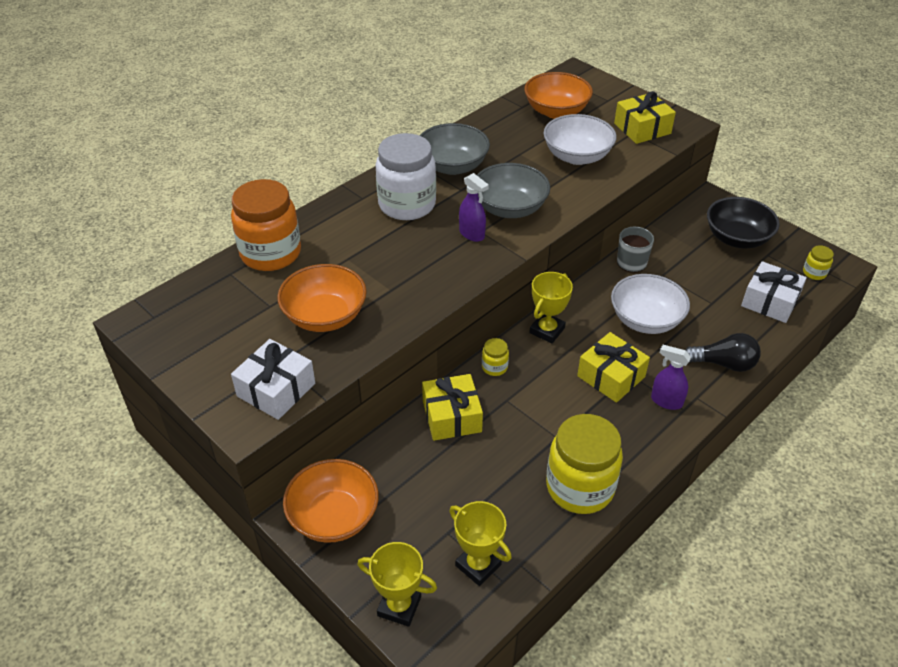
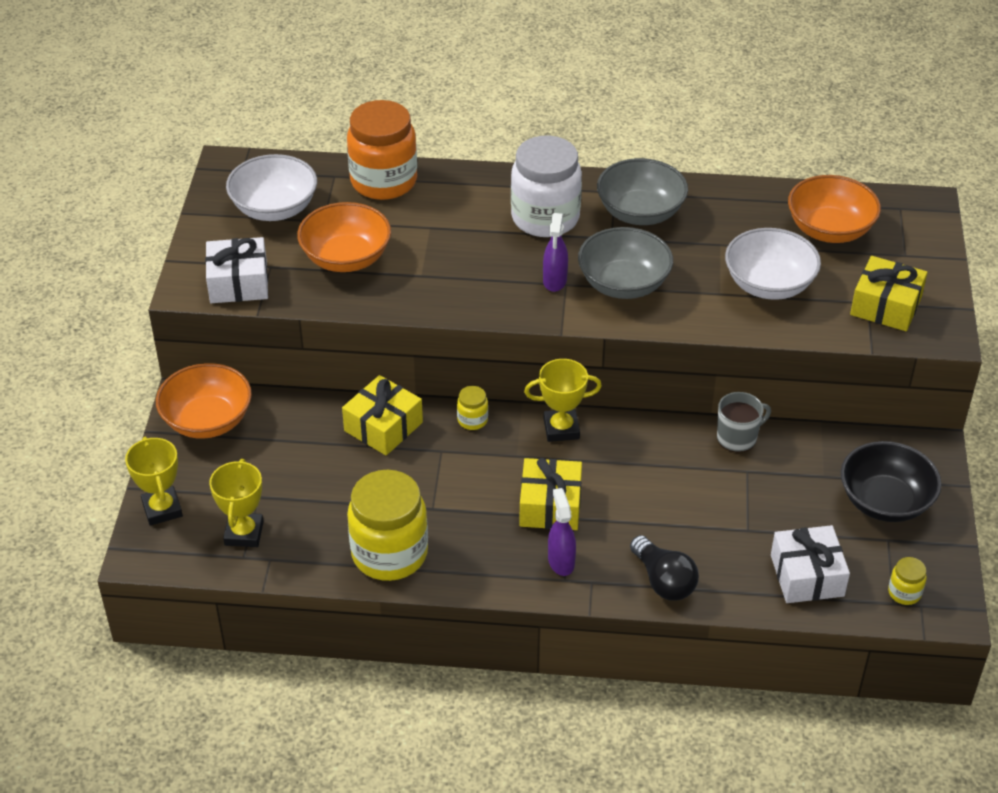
camera: 50 degrees right, 0 degrees up
white bowl [611,274,690,334] -> white bowl moved to [226,154,317,221]

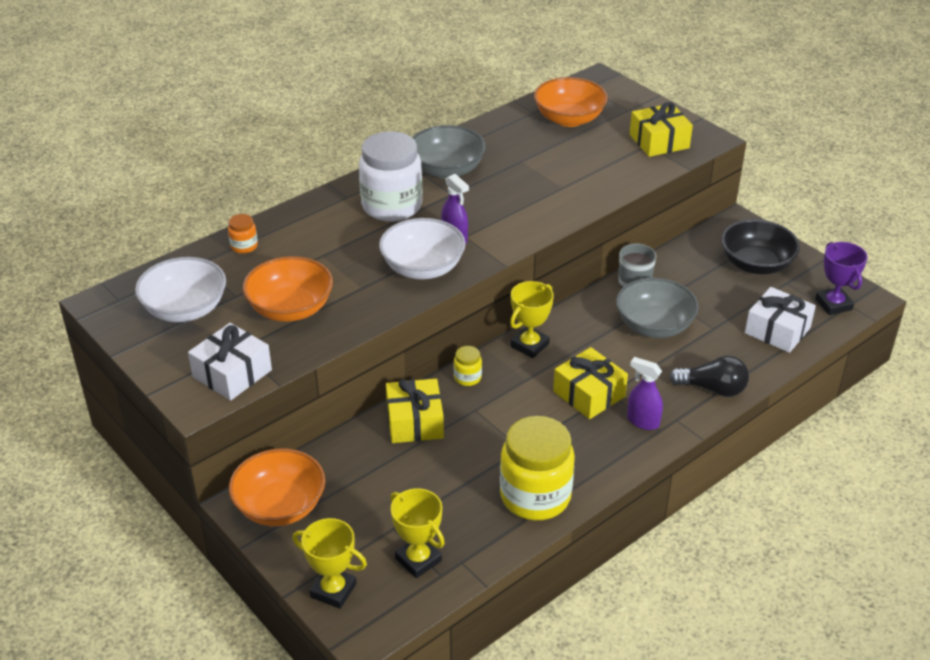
camera: 45 degrees left, 5 degrees down
orange jar [347,100,417,200] -> orange jar [228,214,258,254], size x0.43
grey bowl [578,227,673,299] -> grey bowl moved to [616,278,699,338]
white bowl [725,228,821,300] -> white bowl moved to [379,218,466,279]
yellow jar [888,557,927,605] -> purple trophy [815,242,868,315]

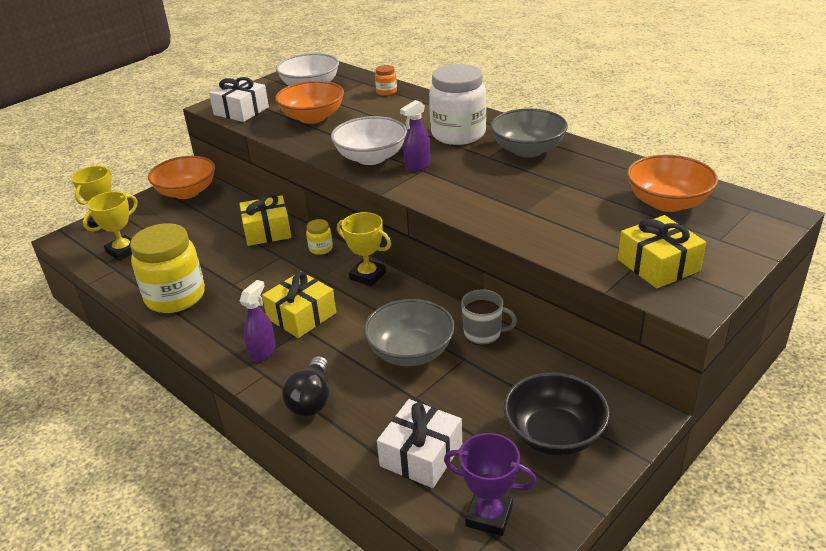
camera: 85 degrees right, 5 degrees down
purple trophy [815,242,868,315] -> purple trophy turned 45 degrees clockwise [444,433,537,536]

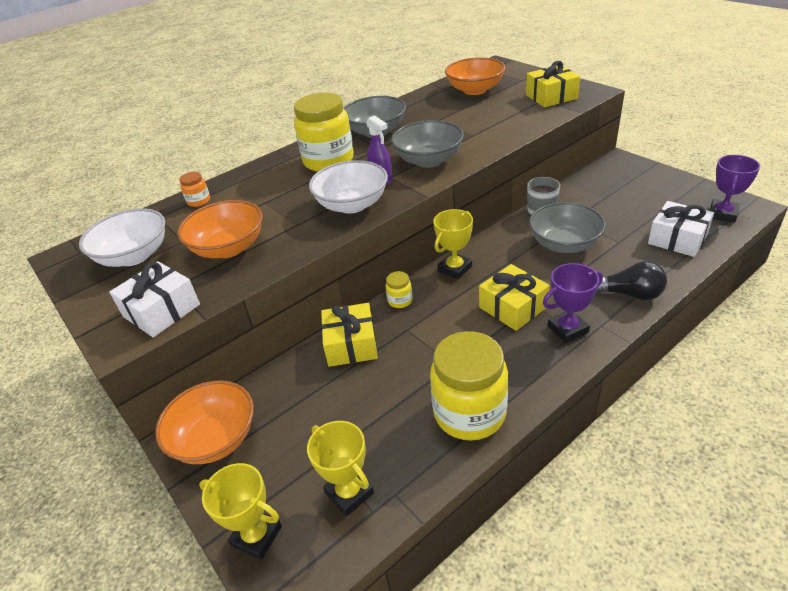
camera: 80 degrees left, 5 degrees up
purple spray bottle [240,280,276,362] -> purple trophy [543,263,603,343]
white jar [429,64,486,145] -> yellow jar [294,93,354,172]
black bowl [503,372,610,456] -> none
none -> grey bowl [391,120,464,168]

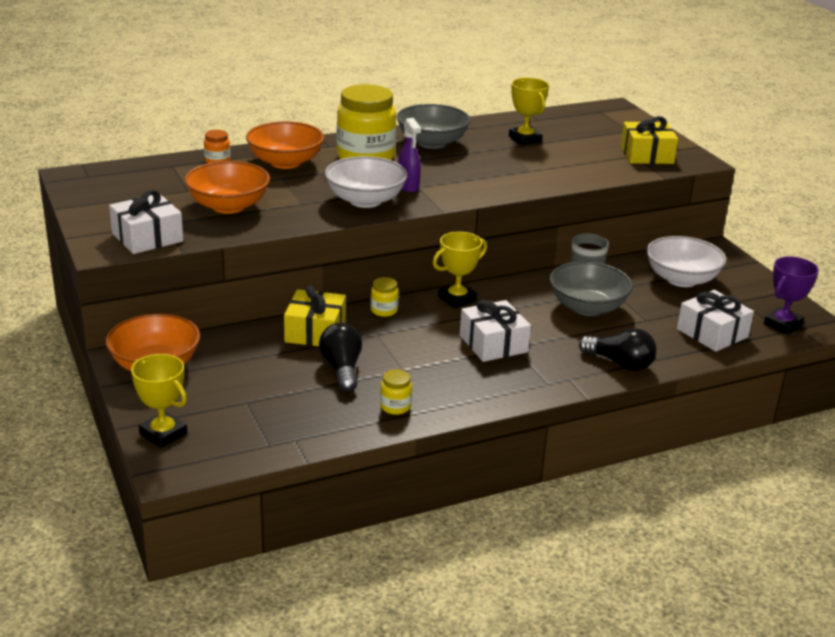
camera: 10 degrees right, 10 degrees down
white bowl [79,208,165,267] -> white bowl moved to [646,236,726,287]
yellow trophy [307,421,374,516] -> yellow trophy moved to [509,78,549,145]
grey bowl [391,120,464,168] -> none
yellow jar [430,331,508,441] -> yellow jar [380,369,412,415], size x0.43
orange bowl [445,57,505,95] -> orange bowl moved to [246,121,324,169]
yellow gift [479,264,550,331] -> white gift [460,300,531,362]
purple trophy [543,263,603,343] -> none
none -> black light bulb [319,323,362,392]

